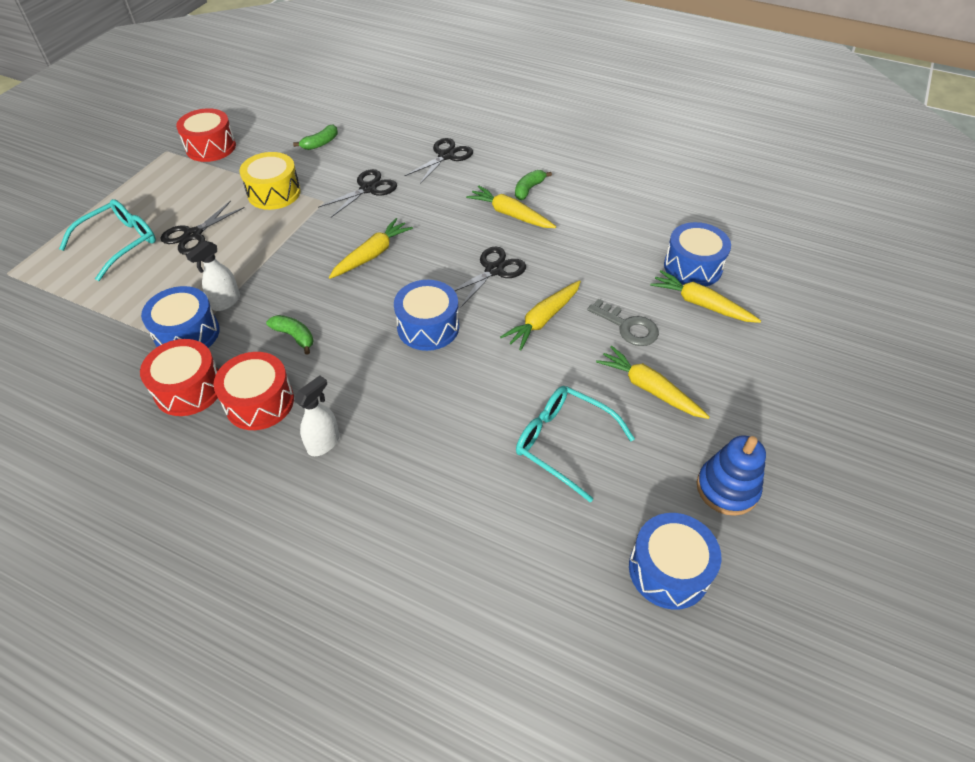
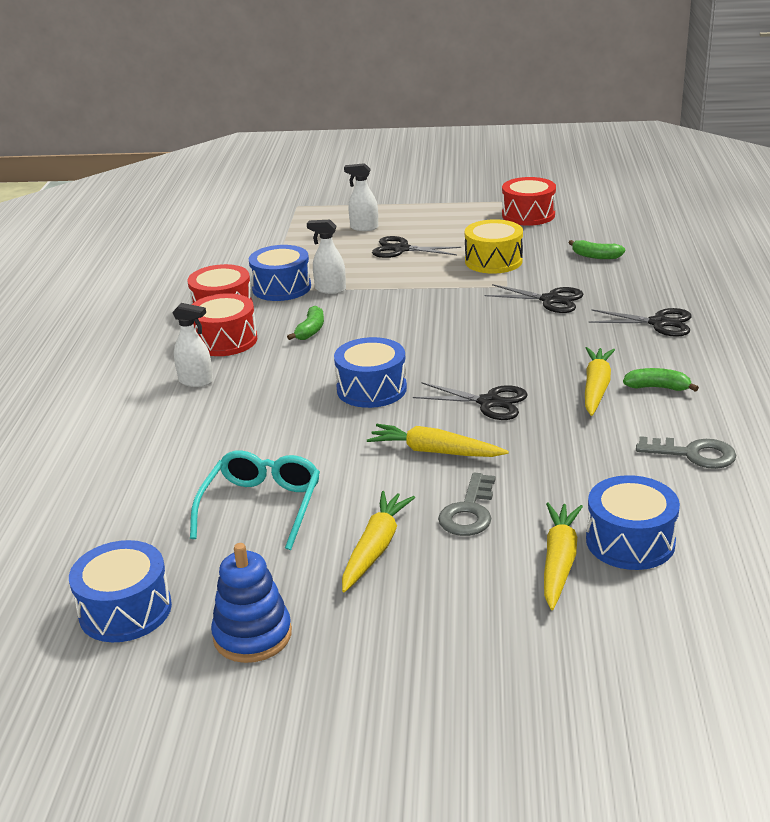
camera: 70 degrees right, 20 degrees down
turquoise glasses [59,199,156,281] -> white spray bottle [344,163,378,231]
yellow carrot [329,218,413,279] -> none
none -> grey key [636,436,737,469]

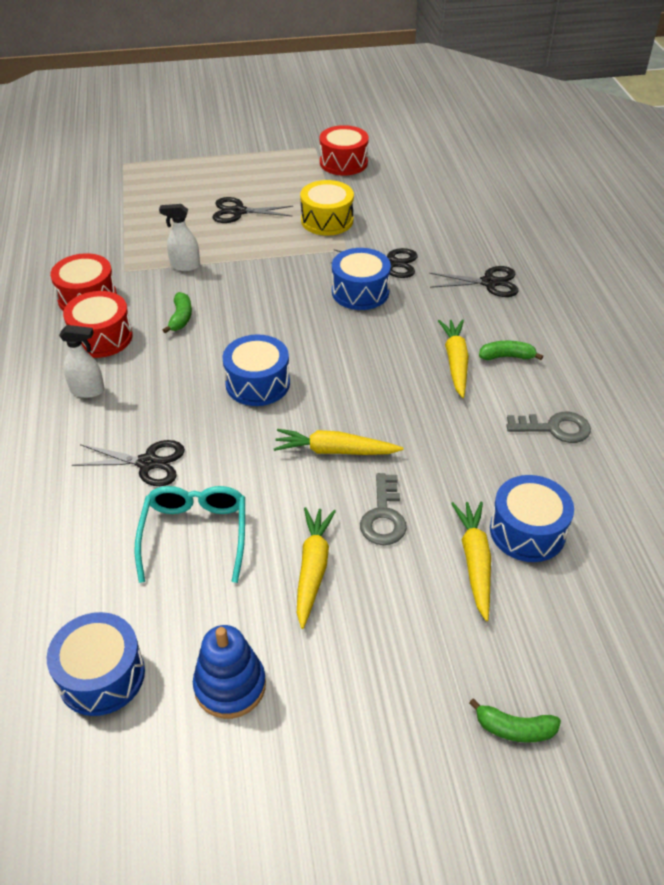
camera: 15 degrees left, 15 degrees up
blue drum [249,245,311,301] -> blue drum moved to [332,248,391,310]
white spray bottle [344,163,378,231] -> none
black scissors [413,382,528,420] -> black scissors moved to [72,440,185,486]
green banana [569,240,625,259] -> green banana moved to [469,698,561,743]

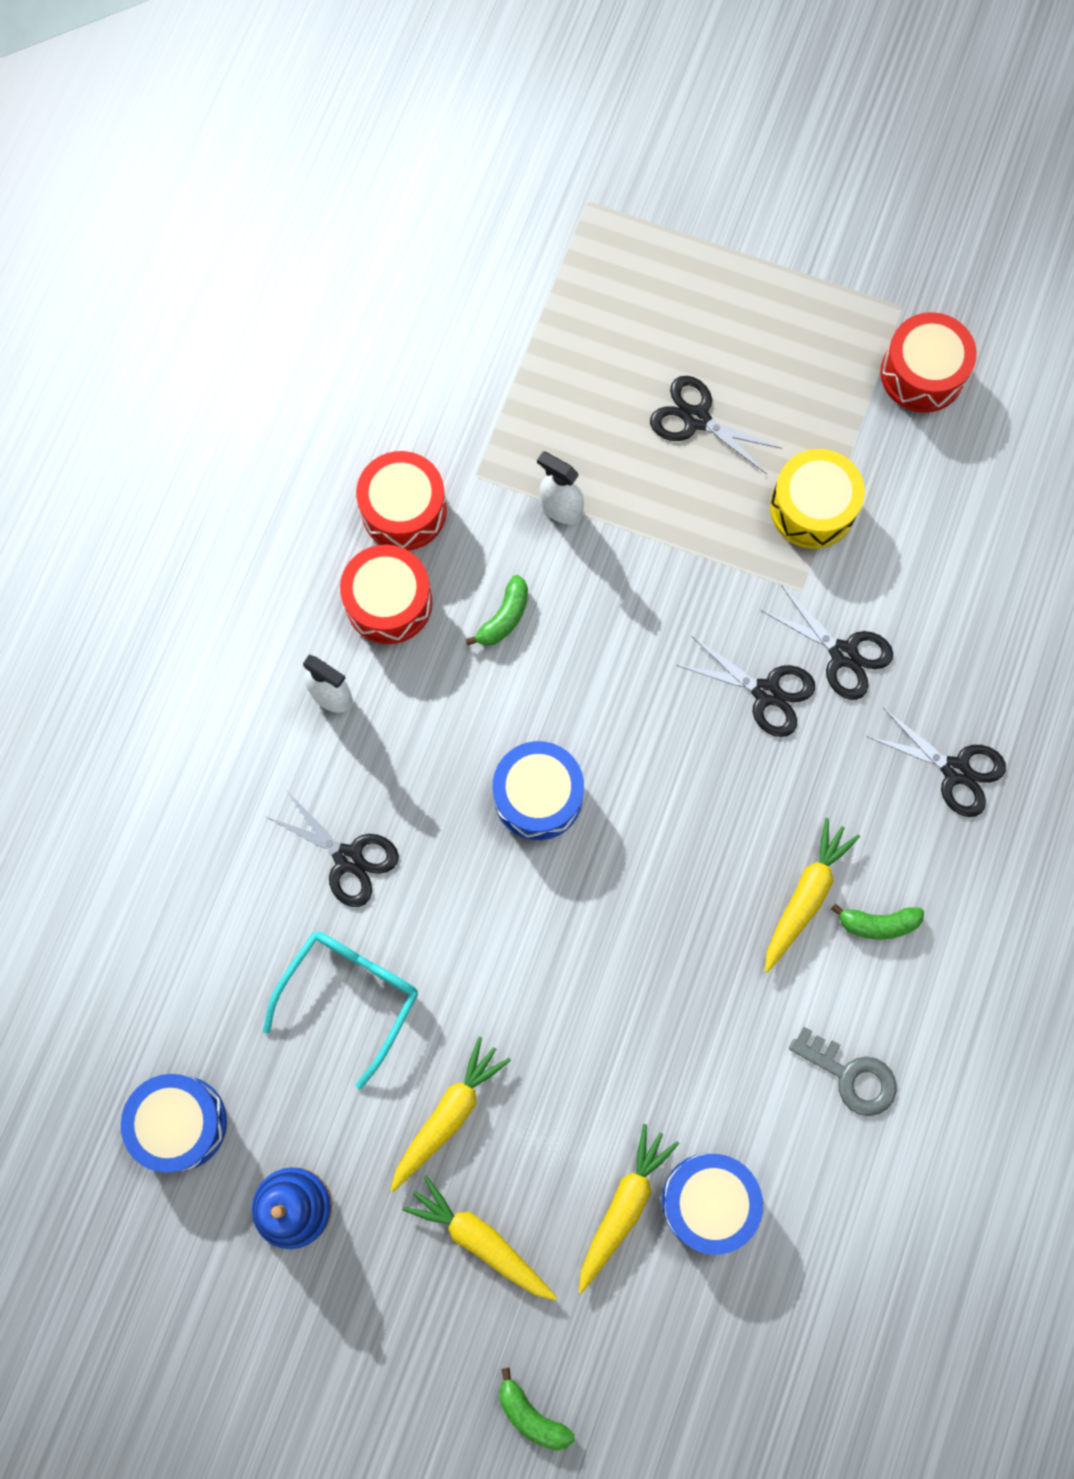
camera: 30 degrees right, 30 degrees up
yellow carrot [274,429,403,455] -> yellow carrot moved to [402,1176,557,1300]
blue drum [332,248,391,310] -> black scissors [676,636,815,737]
grey key [360,473,407,545] -> none
green banana [479,341,543,360] -> green banana turned 150 degrees clockwise [831,903,924,939]

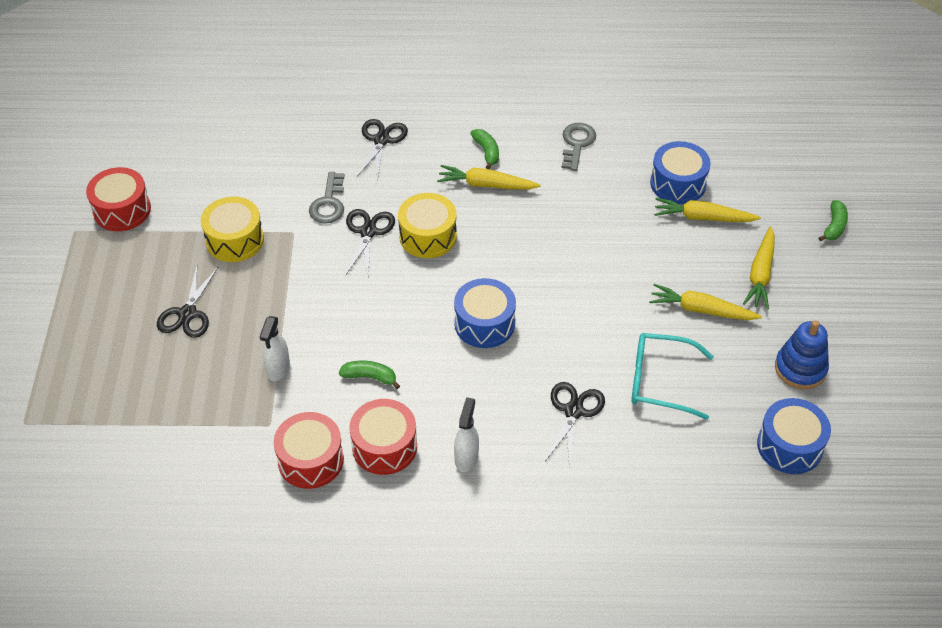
camera: 110 degrees left, 25 degrees down
black scissors [760,585,893,700] -> grey key [309,172,345,224]
none -> yellow drum [398,193,457,258]

